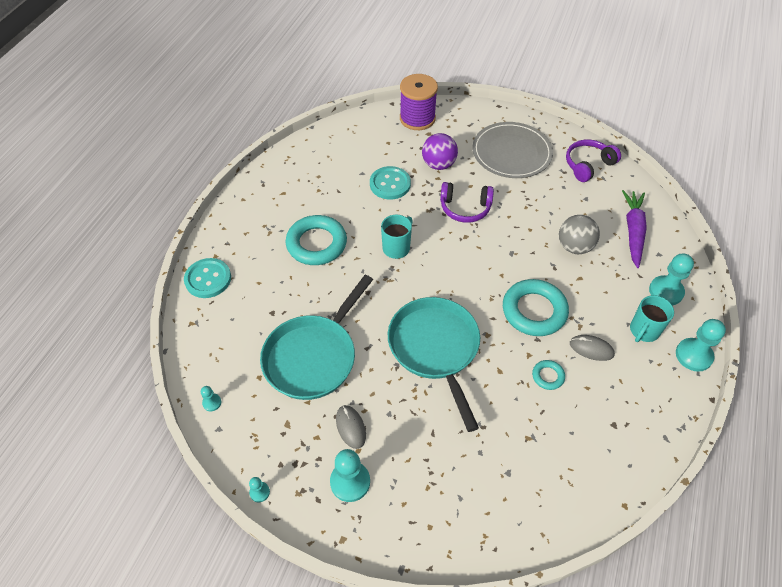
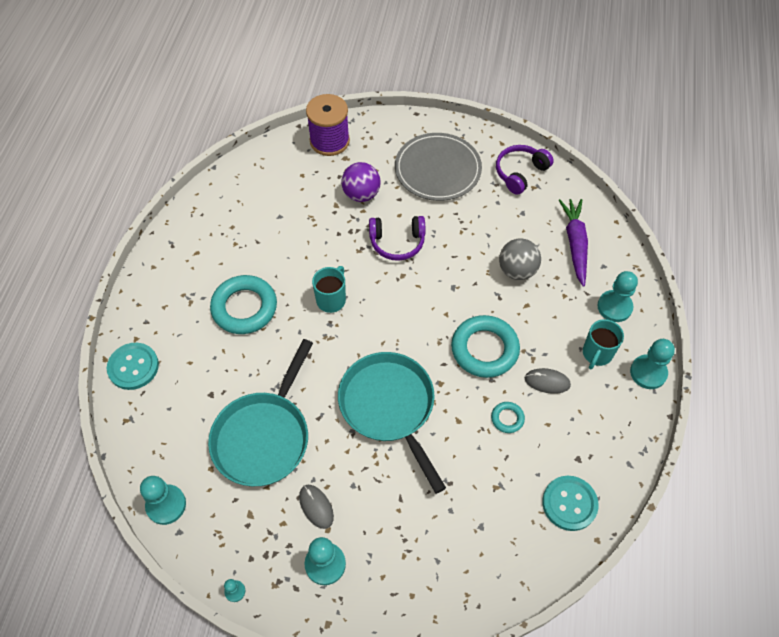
camera: 10 degrees left, 5 degrees up
turquoise pawn [201,386,221,411] -> turquoise pawn [140,476,186,525], size x2.02
turquoise button [370,166,411,200] -> turquoise button moved to [542,476,599,531]

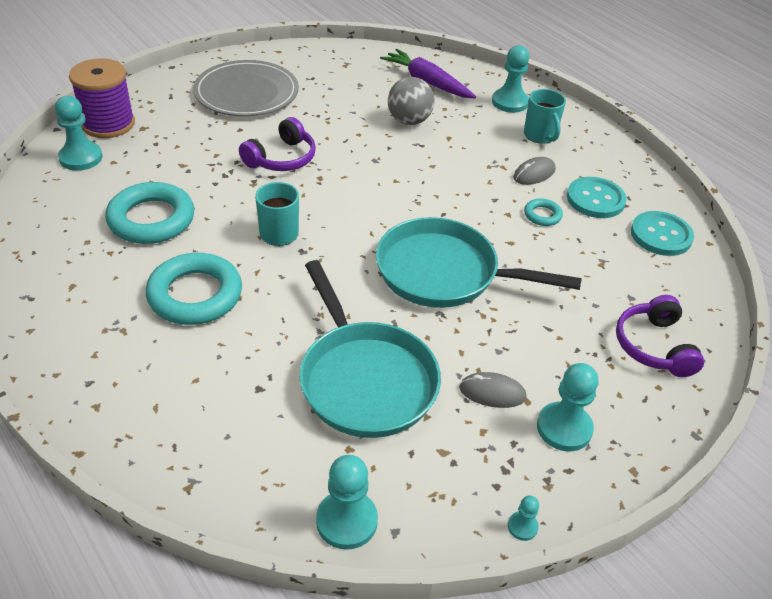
camera: 50 degrees left, 15 degrees down
turquoise button [107,343,159,390] -> turquoise button moved to [567,177,627,218]
purple ball [341,162,381,202] -> none
turquoise ring [451,315,520,378] -> turquoise ring moved to [105,182,194,244]
purple headphones [496,145,554,195] -> purple headphones moved to [616,295,704,377]
turquoise pawn [630,339,675,389] -> turquoise pawn moved to [55,96,102,171]

